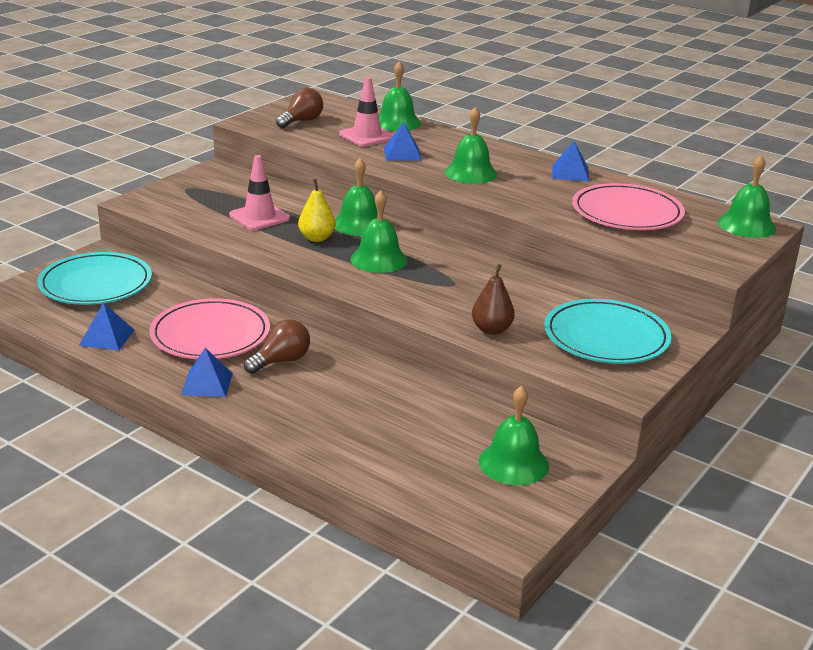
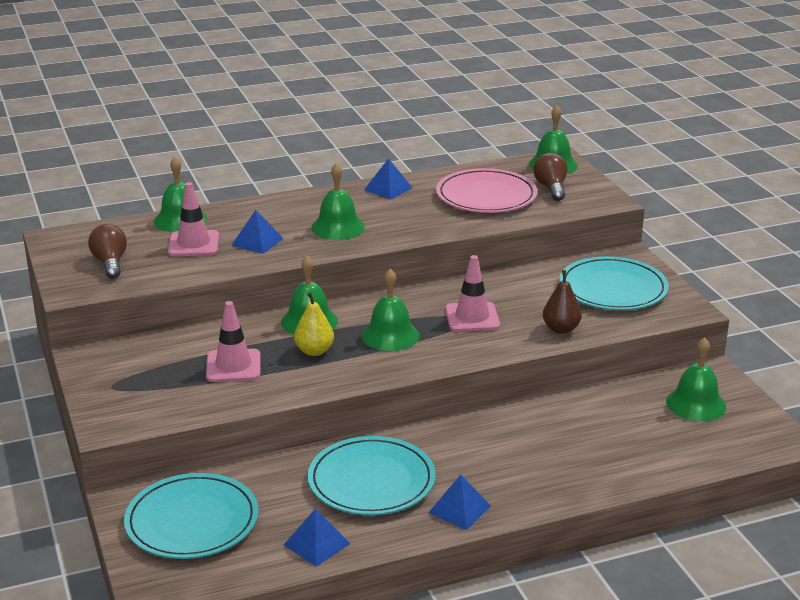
camera: 55 degrees left, 0 degrees up
pink plate [149,298,270,359] -> turquoise plate [308,436,436,515]
brown light bulb [244,319,310,374] -> brown light bulb moved to [533,153,567,201]
none -> pink traffic cone [445,255,500,332]

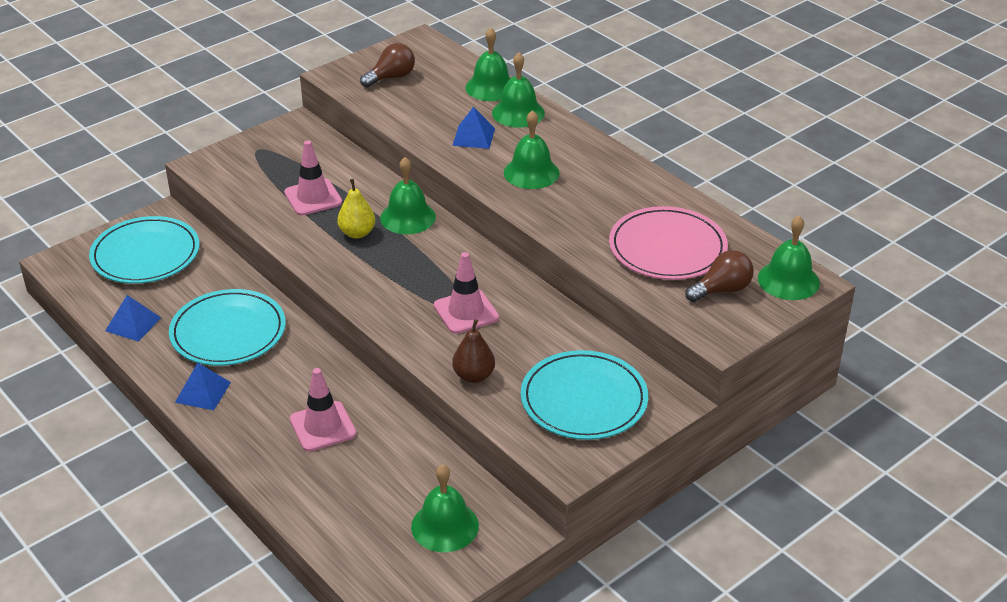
camera: 70 degrees right, 10 degrees up
pink traffic cone [168,182,219,256] -> pink traffic cone moved to [290,368,356,452]
green bell [361,269,419,351] -> green bell moved to [492,52,545,128]
blue pyramid [364,158,413,200] -> none

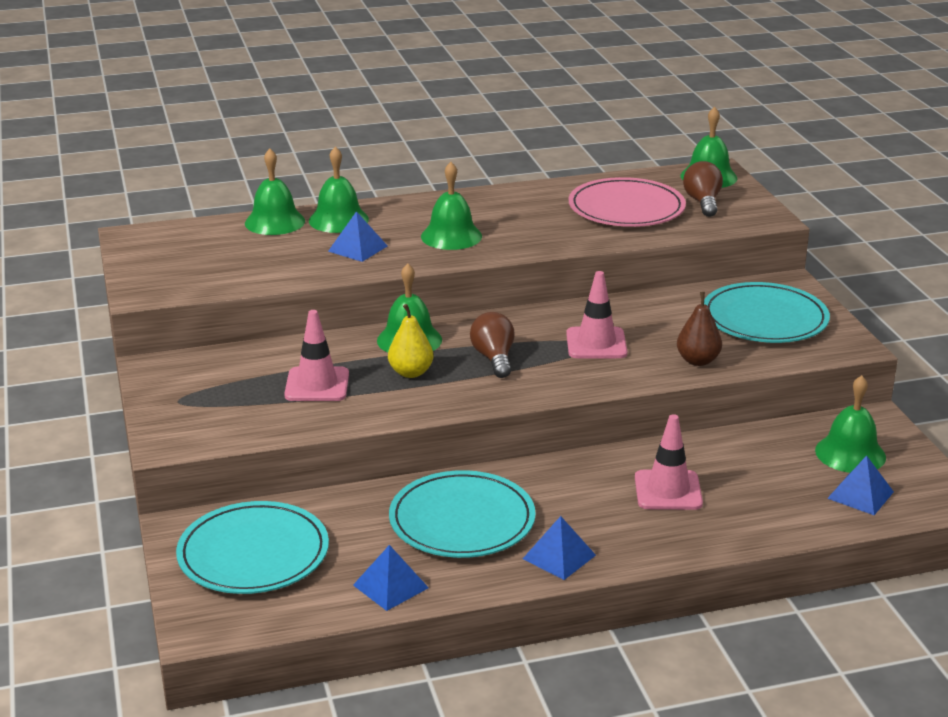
camera: 65 degrees left, 10 degrees down
brown light bulb [360,43,415,87] -> brown light bulb moved to [470,312,514,378]
none -> blue pyramid [827,456,894,515]

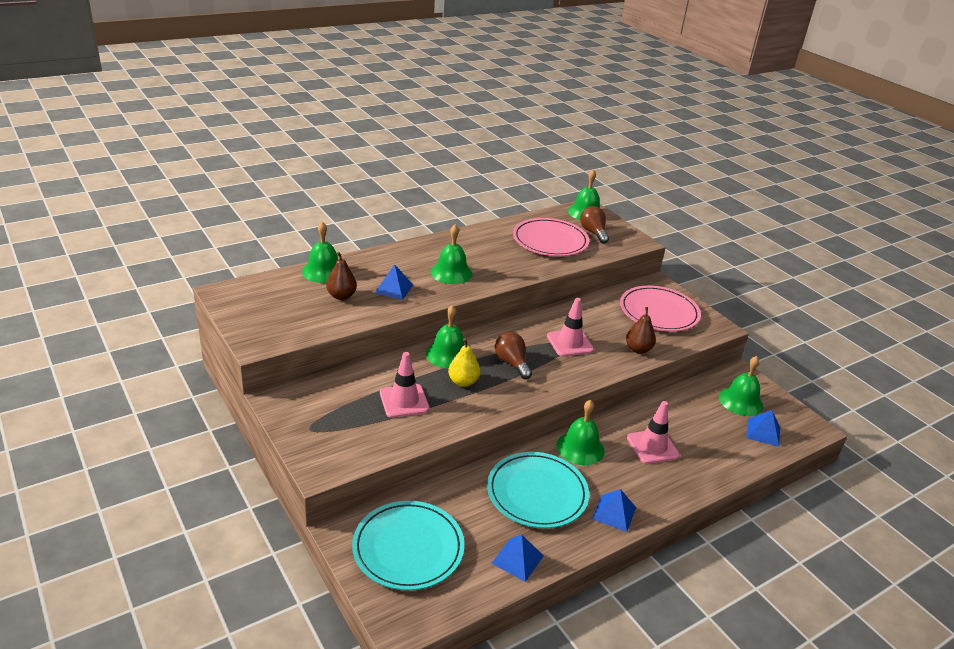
camera: 20 degrees left, 5 degrees up
green bell [309,146,369,233] -> green bell moved to [557,400,605,465]
turquoise plate [704,282,830,343] -> pink plate [620,286,701,332]
none -> brown pear [326,252,357,300]

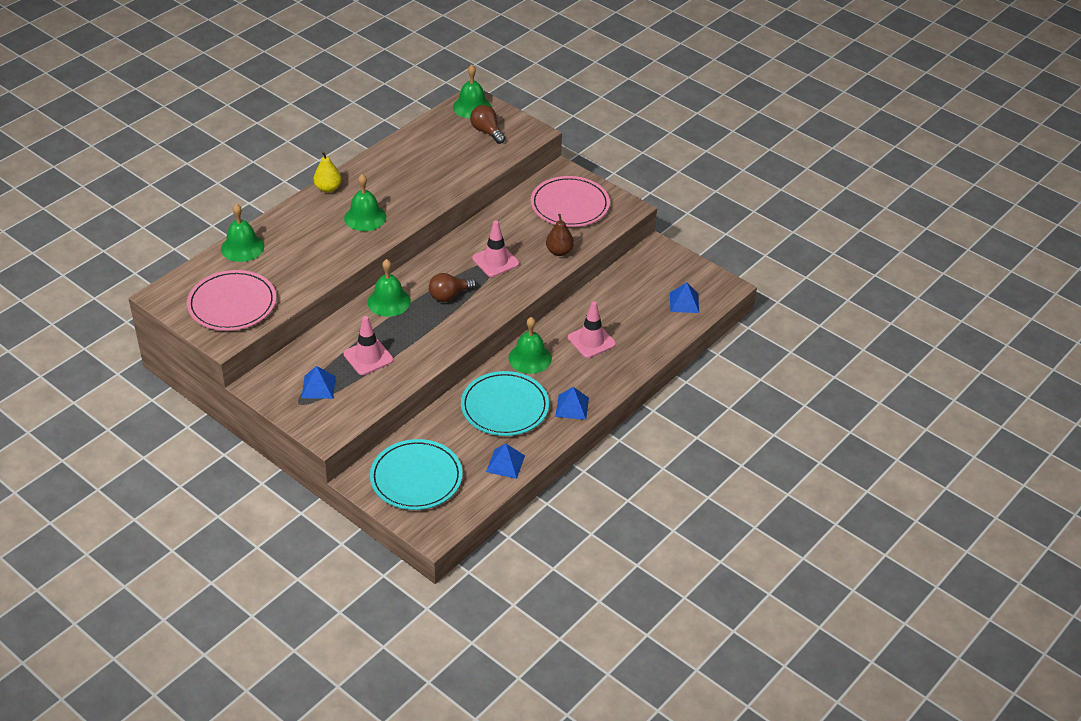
camera: 15 degrees left, 10 degrees up
brown pear [326,252,357,300] -> none
blue pyramid [375,264,413,300] -> blue pyramid moved to [301,366,336,399]
yellow pear [448,338,480,387] -> yellow pear moved to [314,151,341,193]
brown light bulb [495,332,532,379] -> brown light bulb turned 75 degrees counterclockwise [429,273,476,302]
pink plate [513,218,589,256] -> pink plate moved to [187,270,276,331]
green bell [719,356,763,416] -> none

